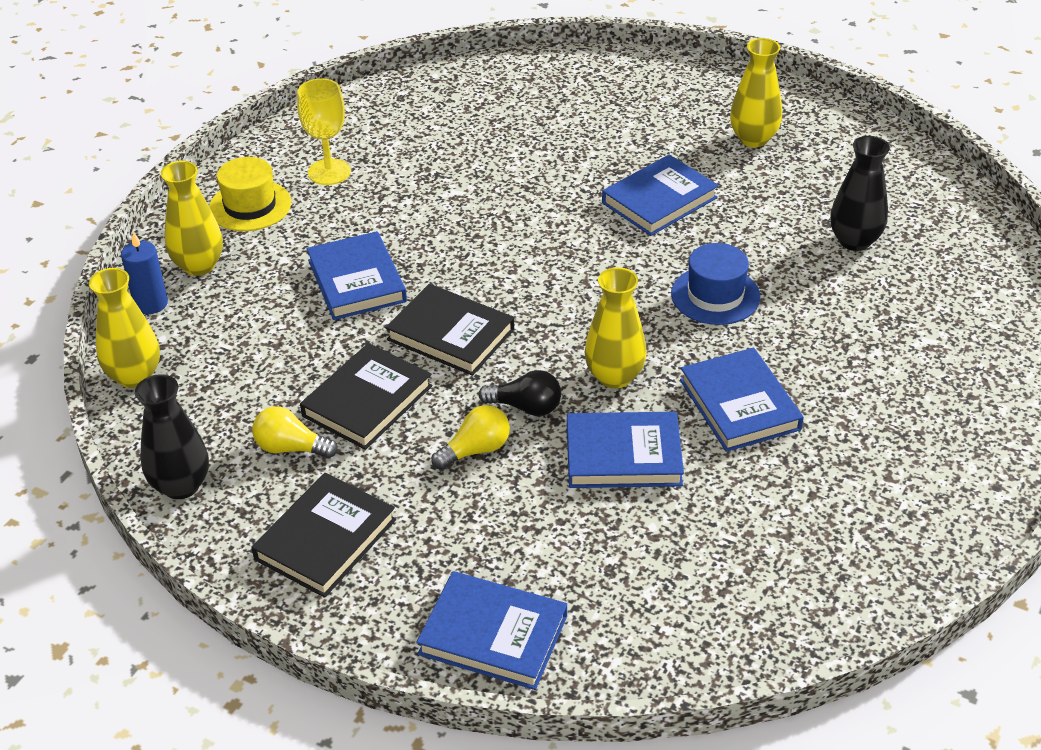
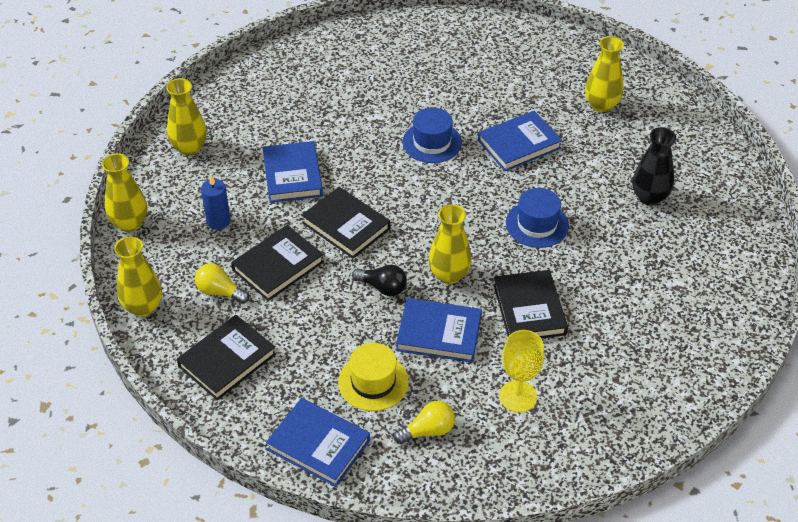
camera: 10 degrees right, 5 degrees up
blue candle [121,232,168,314] -> blue candle moved to [201,175,231,230]
black vase [135,374,209,499] -> yellow vase [114,237,162,317]
yellow hat [209,157,291,231] -> yellow hat moved to [338,343,409,411]
yellow goblet [297,78,351,185] -> yellow goblet moved to [499,330,544,413]
yellow light bulb [431,405,510,470] -> yellow light bulb moved to [394,401,455,444]
blue book [680,348,804,452] -> black book [493,270,568,338]
none -> blue hat [403,108,462,163]

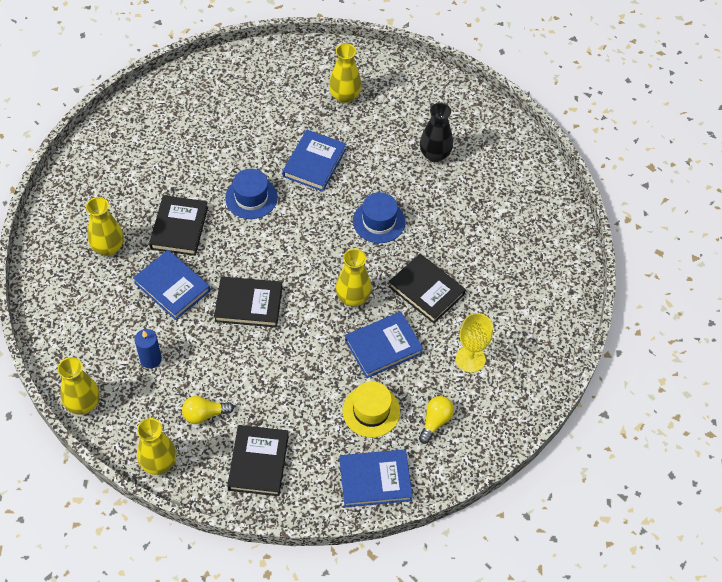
camera: 40 degrees left, 10 degrees up
yellow vase [166,78,207,155] -> yellow vase moved to [86,197,124,256]
black book [231,225,324,301] -> black book moved to [149,195,208,256]
black light bulb [352,265,407,296] -> none

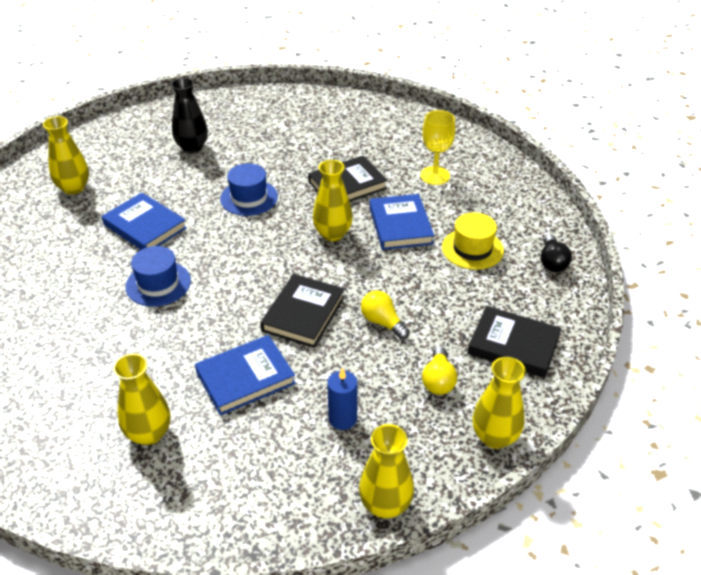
camera: 70 degrees left, 15 degrees down
black book [149,195,208,256] -> none
blue book [339,449,413,507] -> black light bulb [541,235,572,272]
yellow light bulb [419,396,454,444] -> yellow light bulb moved to [361,291,410,340]

